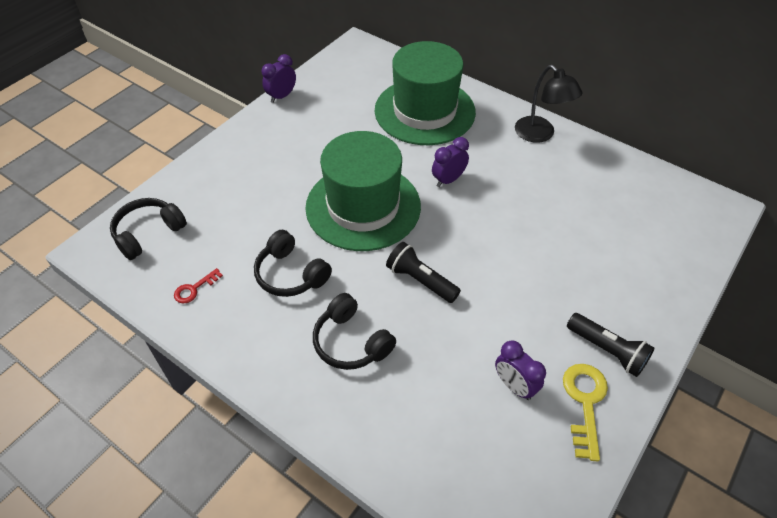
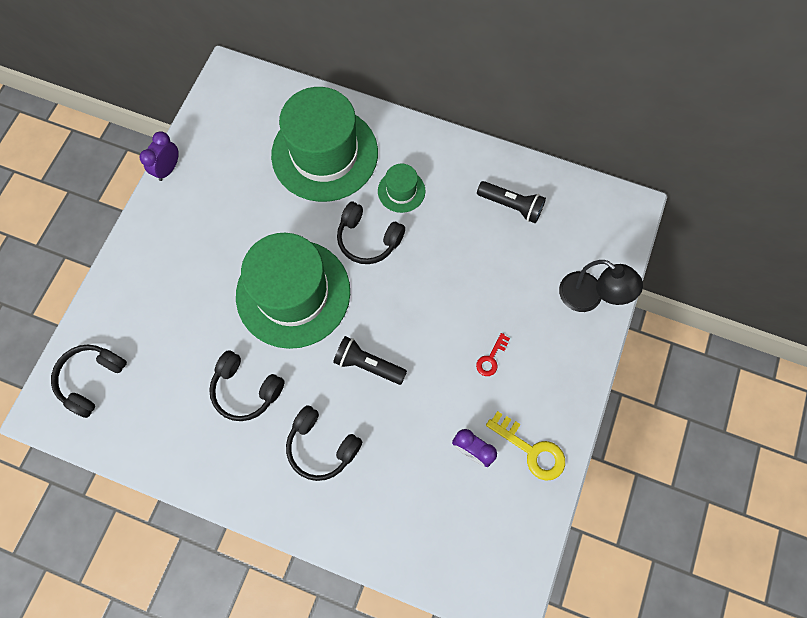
camera: 15 degrees left, 20 degrees up
red key [174,268,223,303] -> red key moved to [476,333,510,376]
purple clock [432,137,469,187] -> black headphones [337,202,405,264]
black lamp [515,65,582,143] -> black lamp moved to [559,260,643,312]
yellow key [563,364,608,461] -> yellow key turned 135 degrees clockwise [486,411,565,481]
black flashlight [567,313,655,377] -> black flashlight moved to [477,181,546,223]
none -> green hat [378,164,425,213]

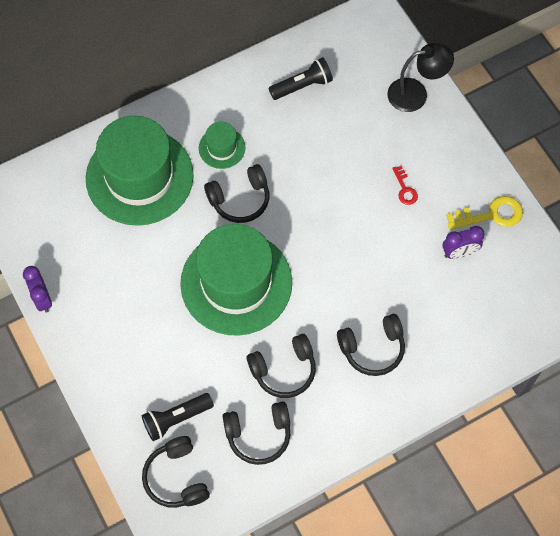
camera: 50 degrees left, 5 degrees down
black flashlight [333,336,407,385] -> black flashlight moved to [142,393,214,441]
none -> black headphones [222,401,290,465]

